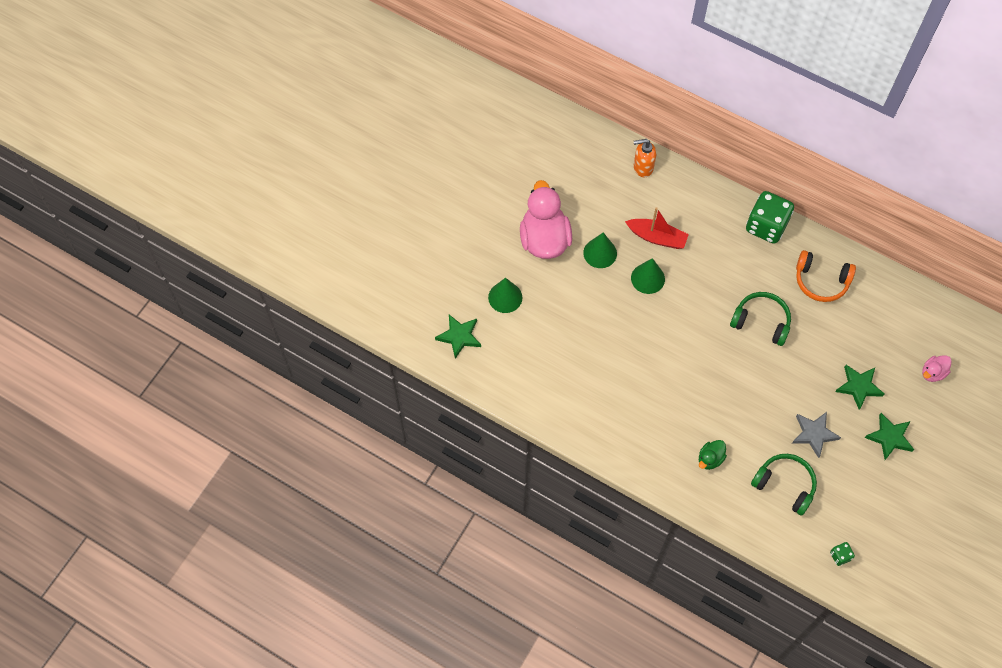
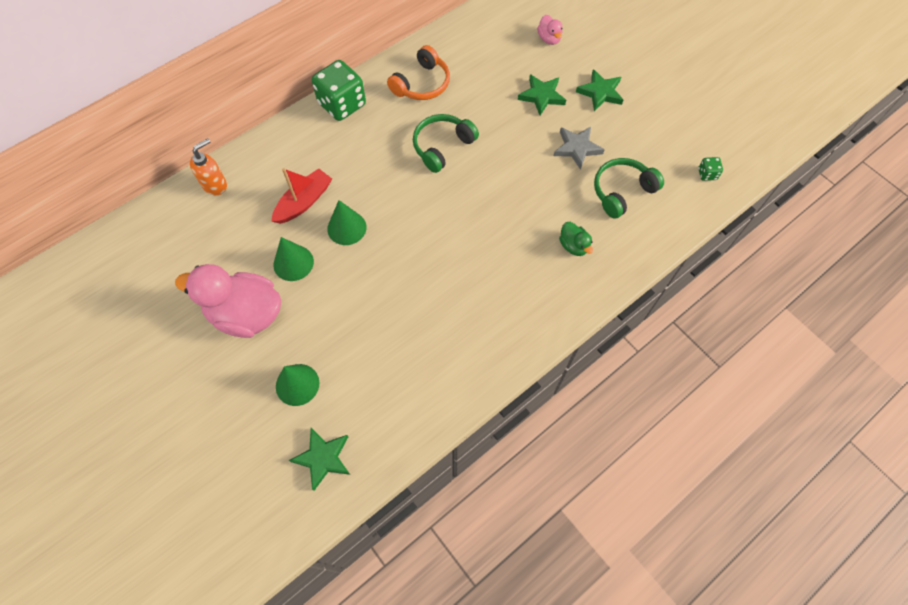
camera: 70 degrees left, 0 degrees up
orange soap dispenser [634,139,656,177] -> orange soap dispenser turned 150 degrees counterclockwise [190,138,227,195]

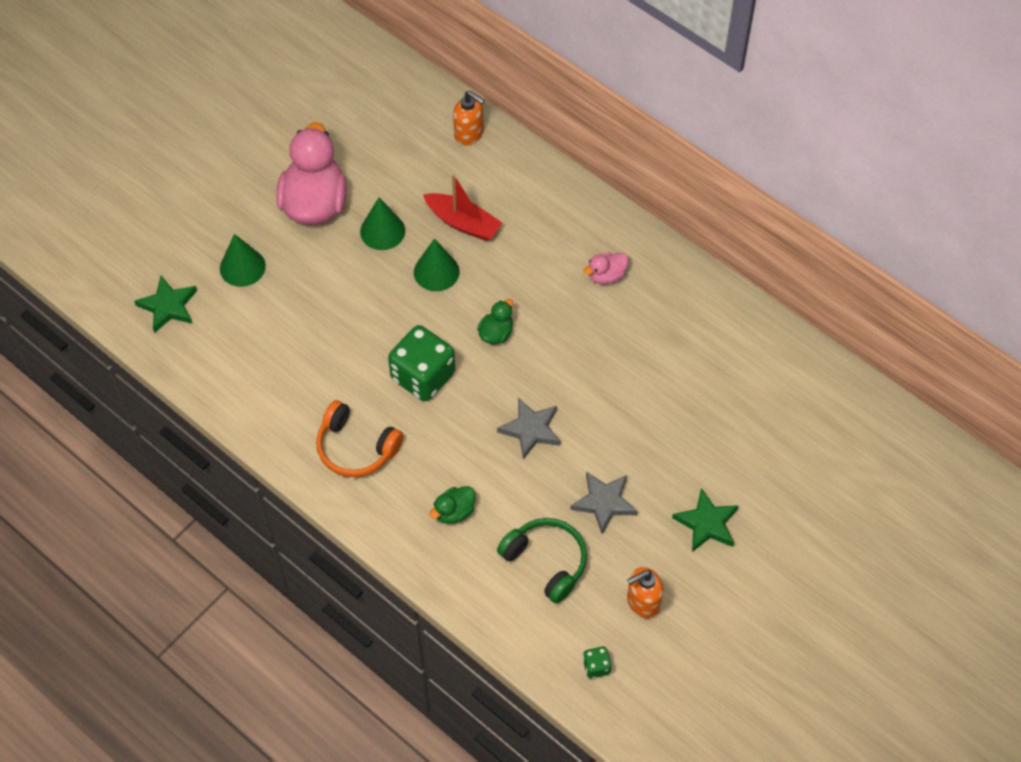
camera: 80 degrees right, 5 degrees down
green dice [312,60,366,121] -> green dice moved to [388,325,455,401]
orange headphones [387,45,450,100] -> orange headphones moved to [316,400,403,477]
green headphones [413,114,479,173] -> none
green star [518,74,566,115] -> none
pink duck [537,15,563,45] -> pink duck moved to [583,252,629,284]
none -> green duck [477,299,513,344]
none -> grey star [497,398,561,459]
none -> orange soap dispenser [627,567,663,618]

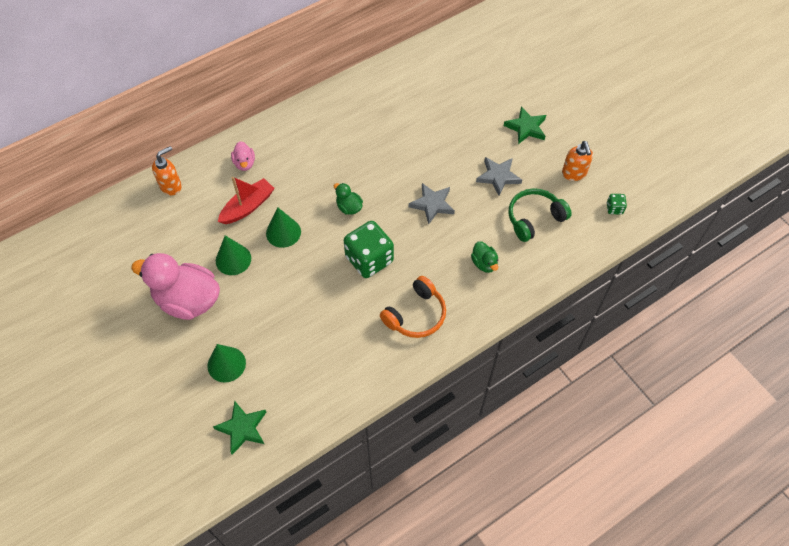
camera: 75 degrees left, 0 degrees up
pink duck [583,252,629,284] -> pink duck moved to [231,141,255,171]

